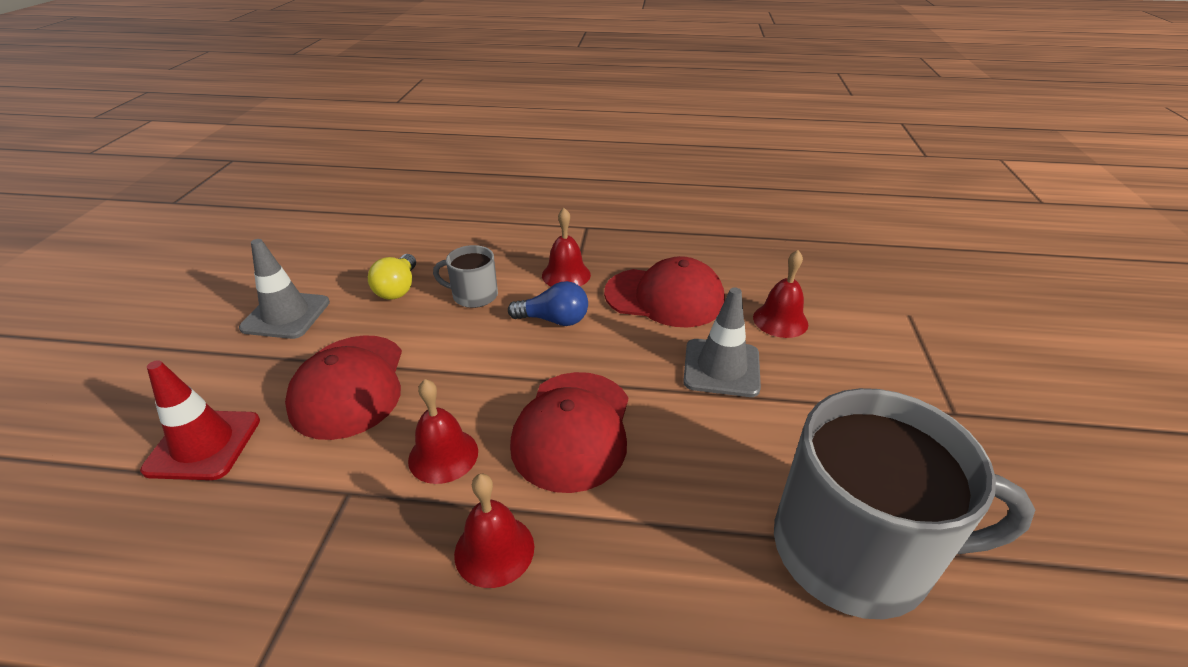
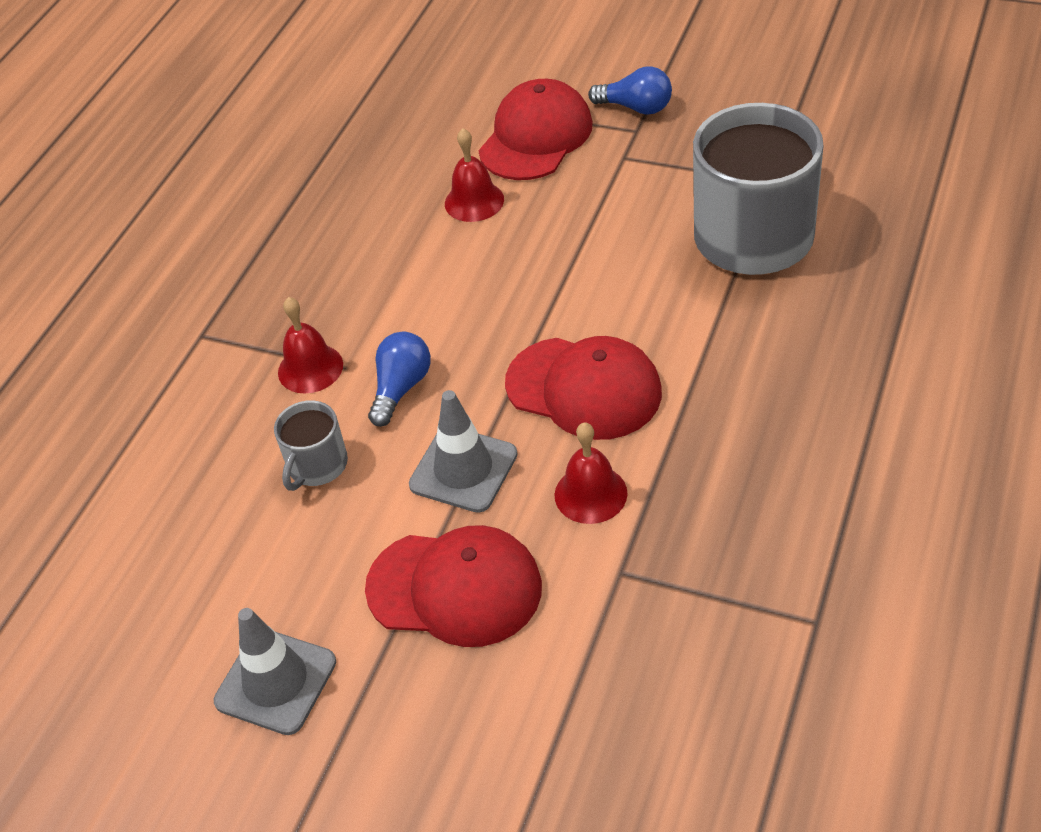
camera: 70 degrees left, 10 degrees up
red traffic cone [140,360,260,480] -> none
yellow light bulb [368,254,416,300] -> none
red bell [454,474,534,588] -> none
red cap [604,256,725,328] -> red cap moved to [478,79,593,180]
grey traffic cone [683,287,761,397] -> grey traffic cone moved to [409,390,518,513]
none -> blue light bulb [588,66,672,115]

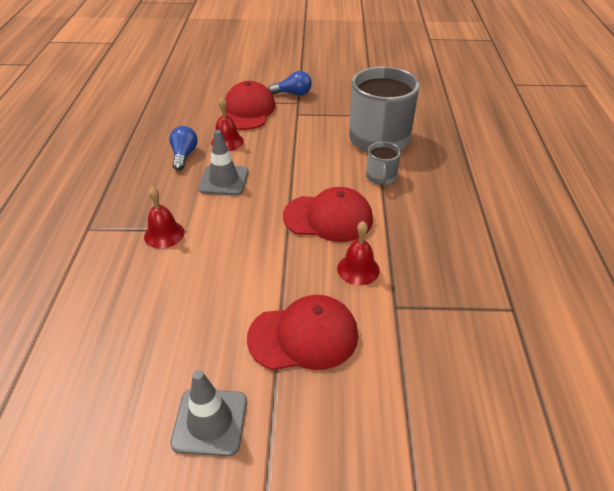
camera: 25 degrees left, 5 degrees down
grey mug [274,400,348,491] -> grey mug moved to [366,142,401,185]
blue light bulb [368,332,431,427] -> blue light bulb moved to [169,126,198,170]
grey traffic cone [409,390,518,513] -> grey traffic cone moved to [198,130,248,195]

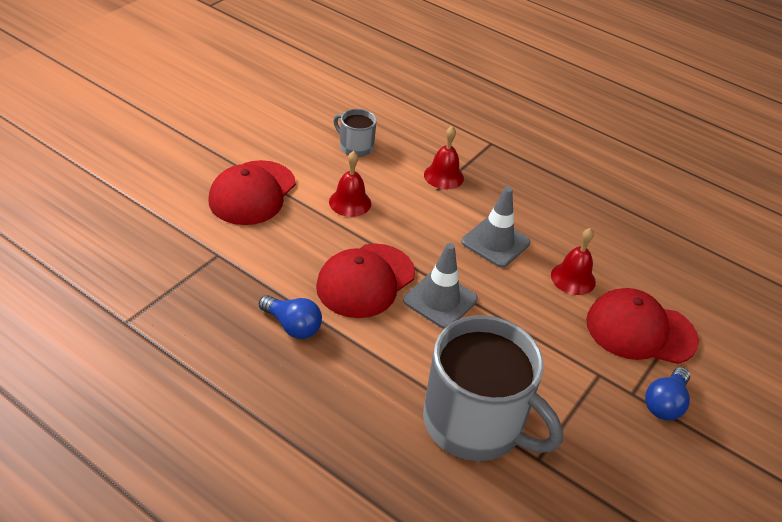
camera: 120 degrees right, 0 degrees up
blue light bulb [169,126,198,170] -> blue light bulb moved to [259,295,322,339]
grey traffic cone [170,370,247,456] -> grey traffic cone moved to [403,243,478,329]
red cap [225,81,276,130] -> red cap turned 150 degrees clockwise [586,288,699,364]
red bell [337,221,380,285] -> red bell moved to [329,151,371,217]
grey mug [366,142,401,185] -> grey mug moved to [333,109,377,157]

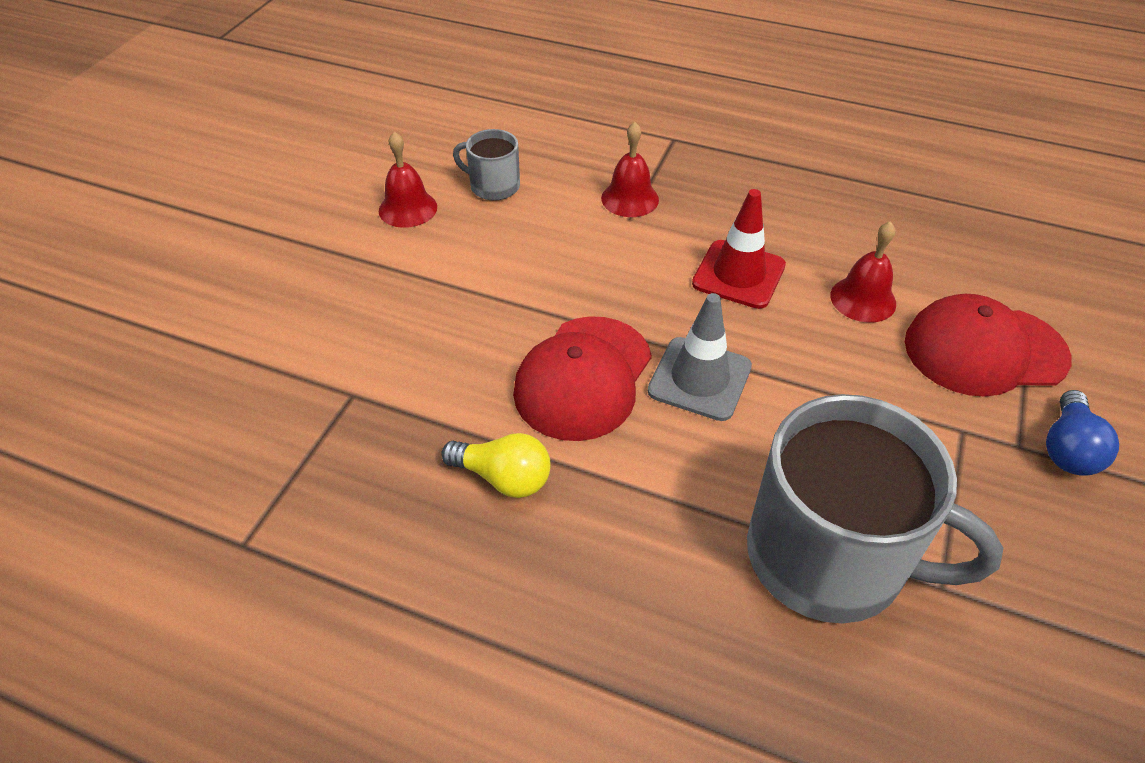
camera: 10 degrees left, 5 degrees up
red cap [208,160,296,225] -> none
blue light bulb [259,295,322,339] -> yellow light bulb [441,433,551,498]
red bell [329,151,371,217] -> red bell moved to [379,131,437,228]
grey traffic cone [461,187,530,267] -> red traffic cone [692,189,786,309]

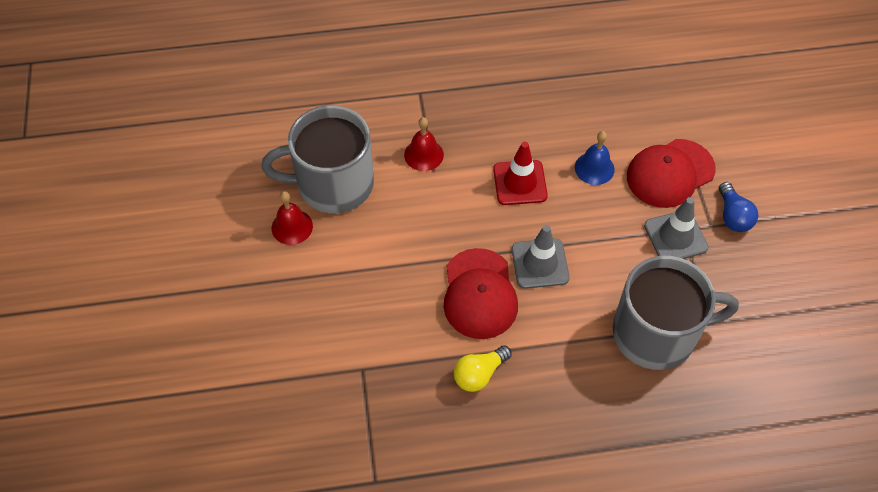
camera: 30 degrees left, 10 degrees up
yellow light bulb [441,433,551,498] -> yellow light bulb turned 150 degrees clockwise [454,345,512,392]
grey mug [453,129,520,200] -> grey mug [261,105,374,213], size x2.16
red bell [830,221,896,323] -> blue bell [575,131,615,185]
none -> grey traffic cone [644,197,709,259]

